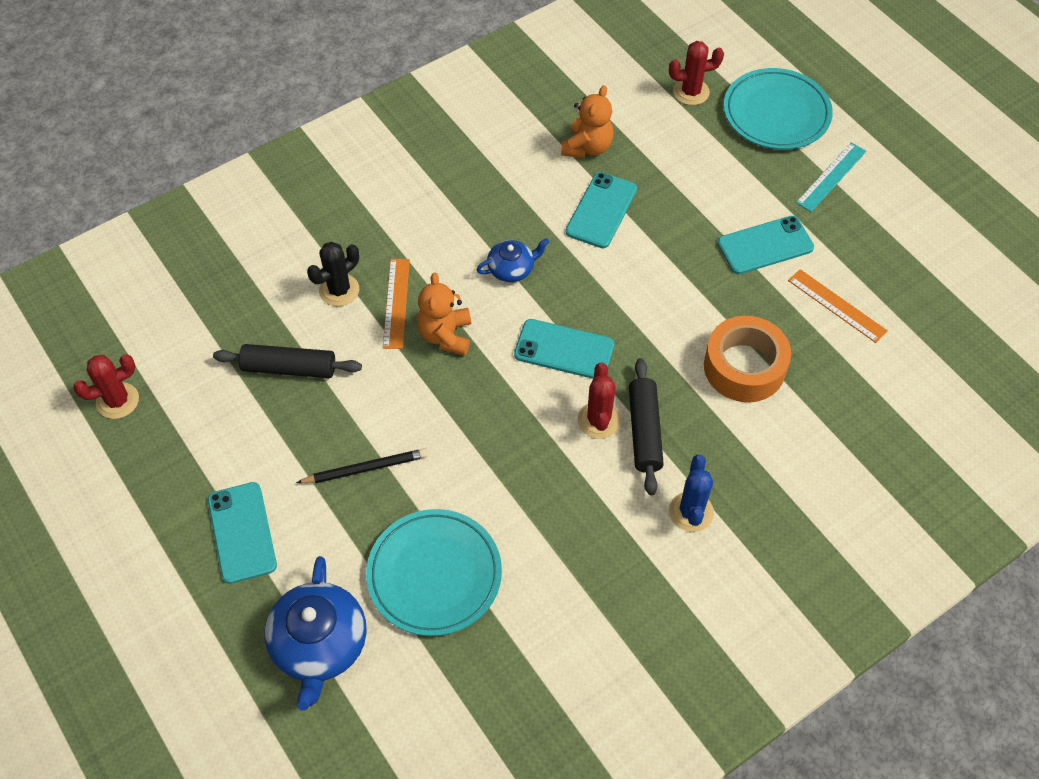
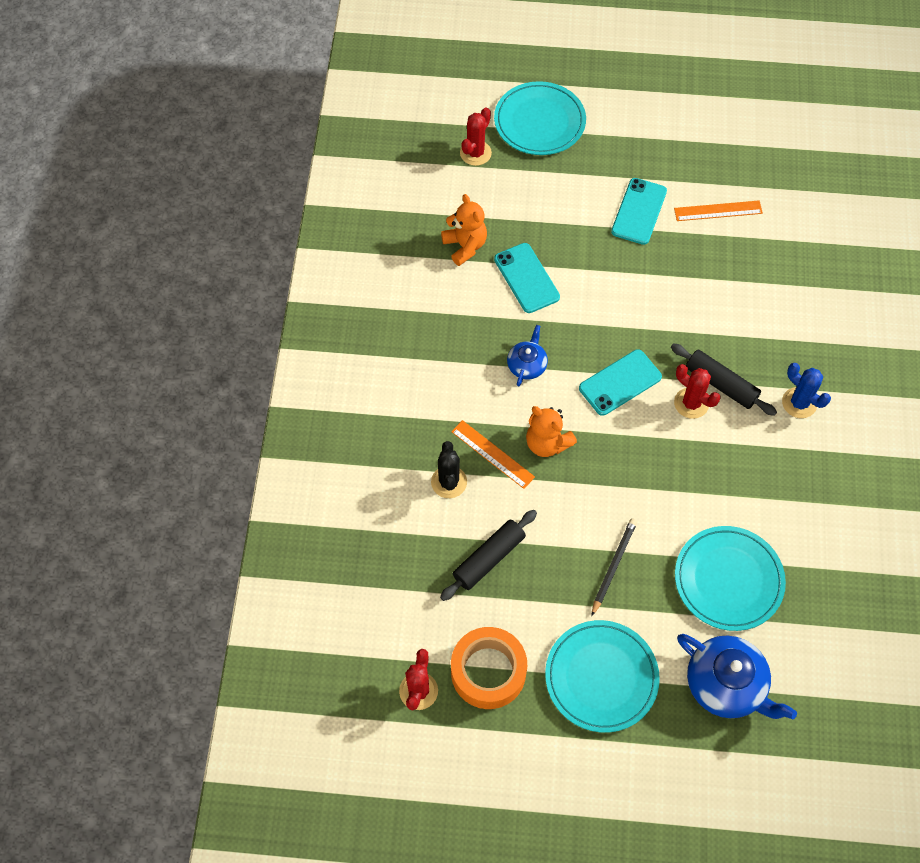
camera: 50 degrees left, 5 degrees up
turquoise phone [208,482,277,584] -> turquoise plate [545,620,660,733]
orange tape [704,316,791,402] -> orange tape moved to [451,627,527,709]
turquoise ruler [796,142,866,212] -> none

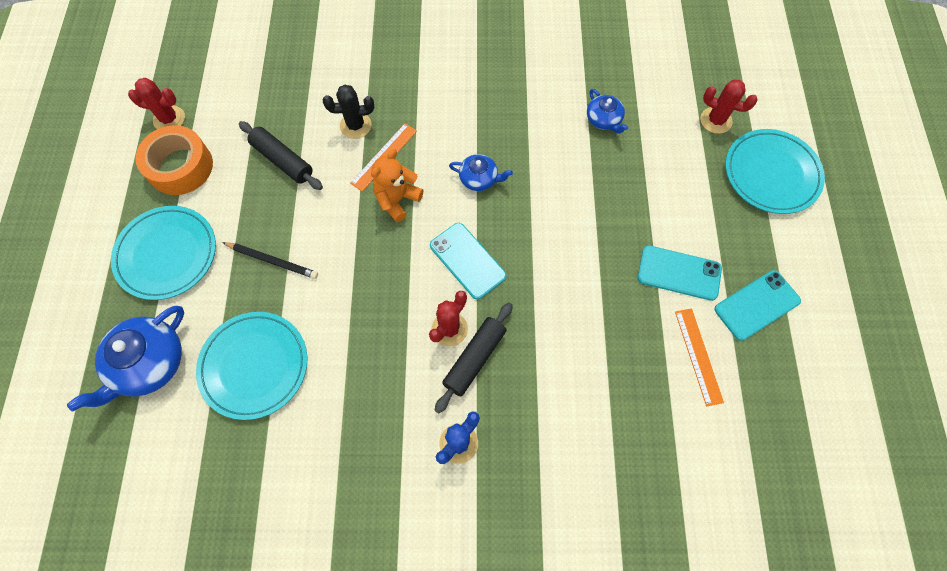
camera: 85 degrees right, 5 degrees up
orange teddy bear [441,194,487,266] -> blue teapot [587,89,628,134]
turquoise phone [494,243,560,313] -> turquoise phone moved to [714,270,801,341]

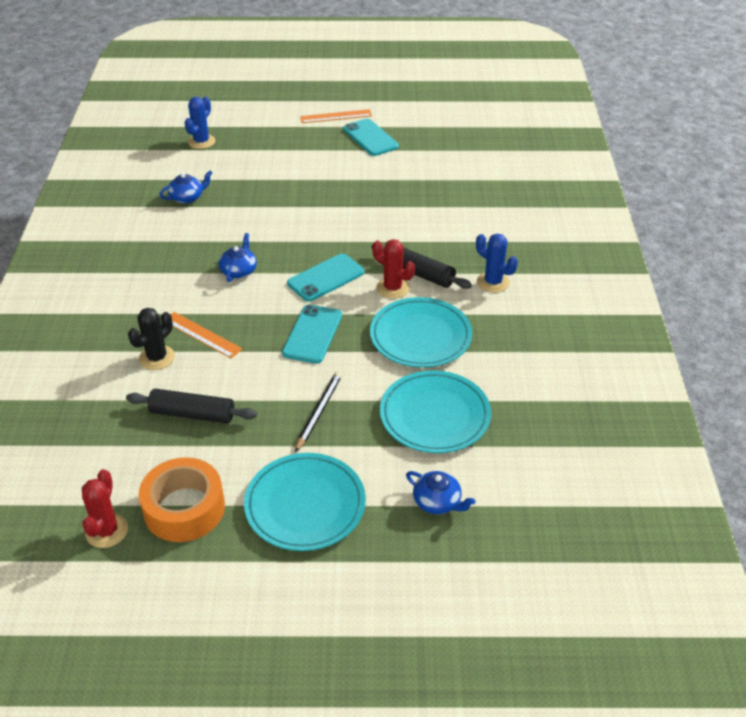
camera: 90 degrees left, 25 degrees down
blue teapot [67,306,184,411] -> blue teapot [406,471,476,514], size x0.56
black rolling pin [239,121,323,190] -> black rolling pin turned 60 degrees clockwise [126,389,257,423]
black cactus [323,85,374,139] -> black cactus turned 45 degrees clockwise [128,308,175,370]
orange teddy bear [371,149,423,222] -> none
turquoise phone [638,245,722,301] -> turquoise phone moved to [282,304,342,364]
orange ruler [675,308,724,407] -> orange ruler moved to [300,109,372,123]
red cactus [700,79,758,134] -> blue cactus [185,97,215,149]
turquoise plate [725,129,825,214] -> turquoise plate moved to [370,297,472,368]

